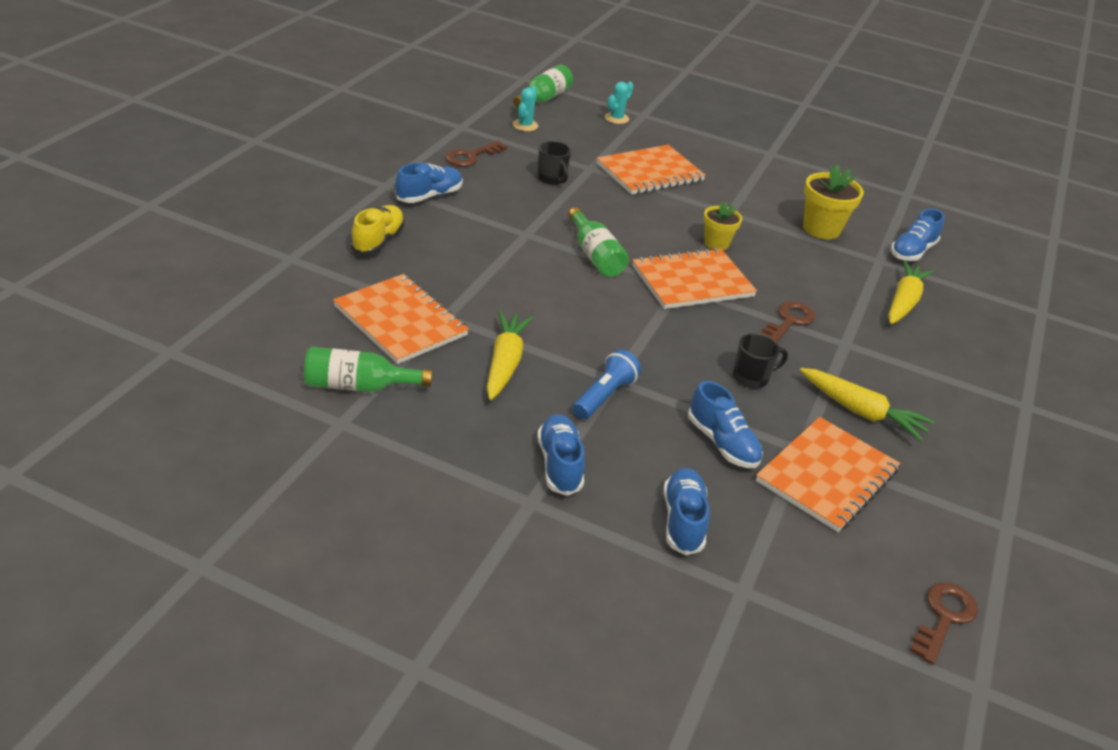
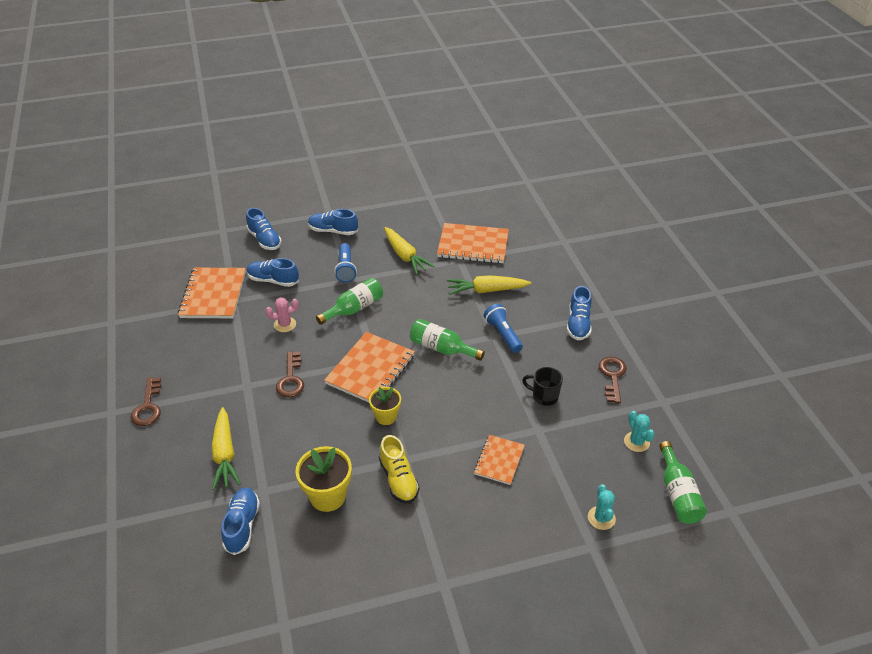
camera: 145 degrees right, 5 degrees up
green bottle [304,347,432,392] -> green bottle moved to [316,278,383,325]
yellow shoe [350,205,405,254] -> yellow shoe moved to [379,435,420,504]
blue shoe [537,414,585,496] -> blue shoe turned 150 degrees clockwise [308,209,358,235]
orange notebook [597,145,706,195] -> orange notebook [474,435,525,485], size x0.59
black mug [733,333,788,389] -> pink cactus [265,297,299,332]
yellow carrot [800,368,934,441] -> yellow carrot moved to [447,275,531,295]
brown key [910,582,978,665] -> brown key moved to [131,377,161,426]
none -> blue flashlight [484,304,523,353]

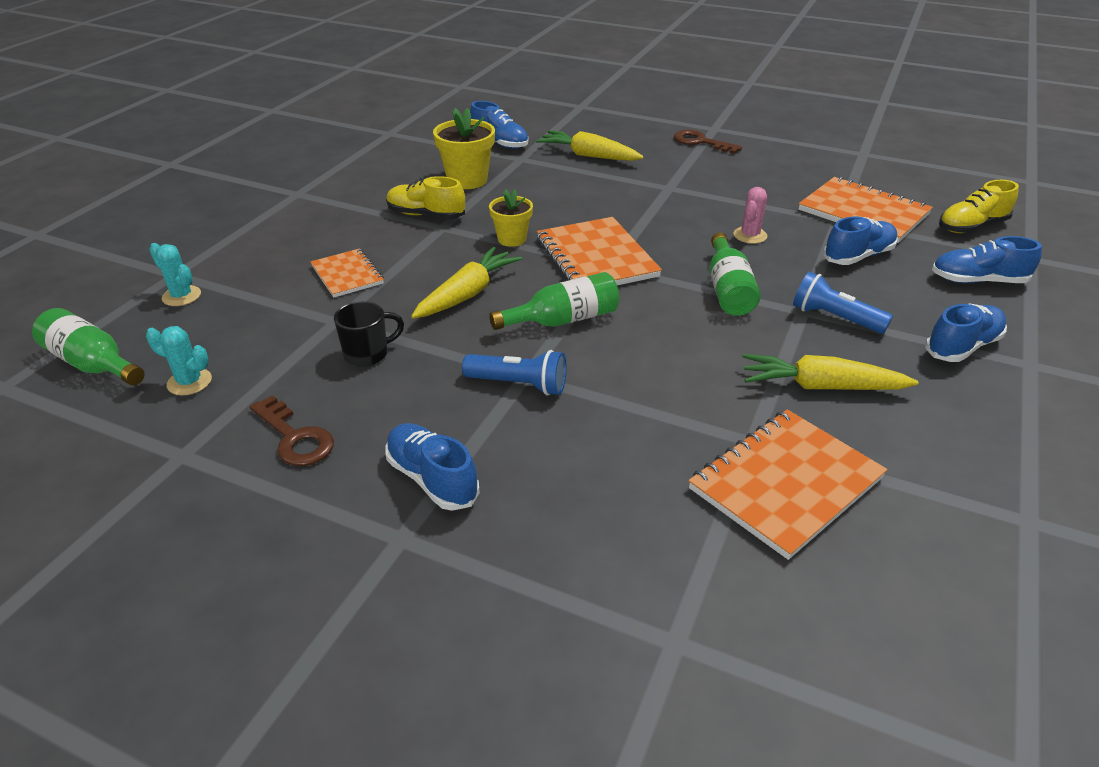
camera: 130 degrees right, 5 degrees down
brown key [276,351,304,397] -> none
yellow carrot [447,275,531,295] -> yellow carrot moved to [411,247,522,319]
none -> yellow shoe [939,180,1019,233]

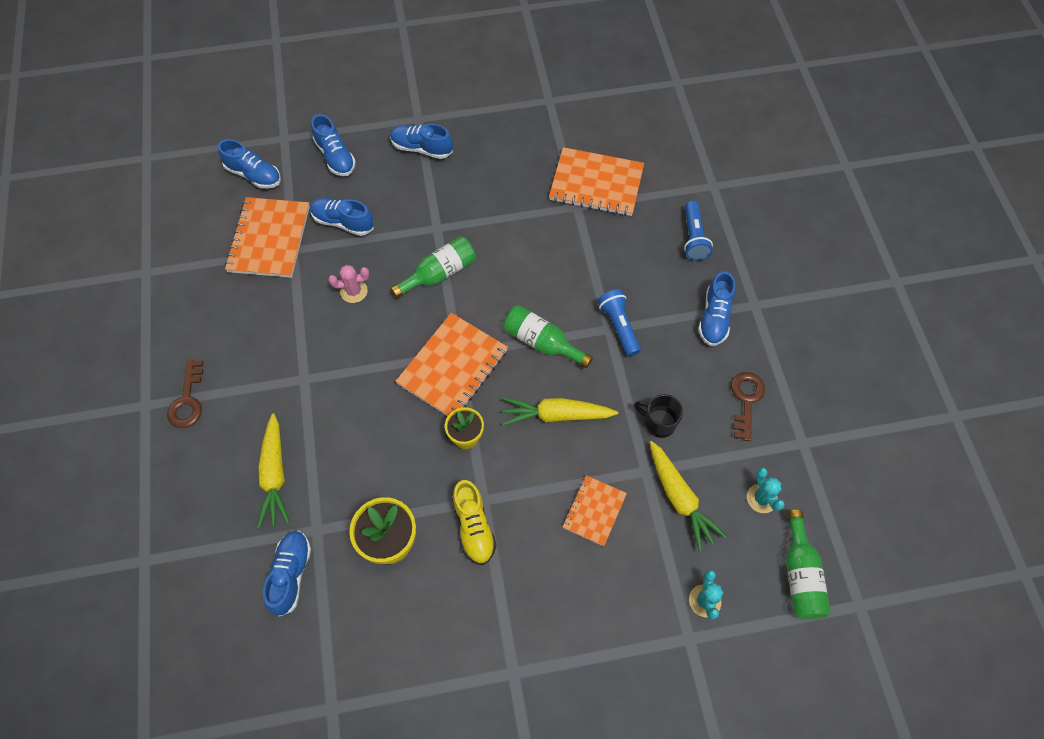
camera: 125 degrees left, 25 degrees up
yellow carrot [742,354,919,390] -> yellow carrot moved to [650,441,727,552]
blue flashlight [793,271,893,334] -> blue flashlight moved to [684,201,713,261]
yellow shoe [939,180,1019,233] -> blue shoe [218,139,281,189]

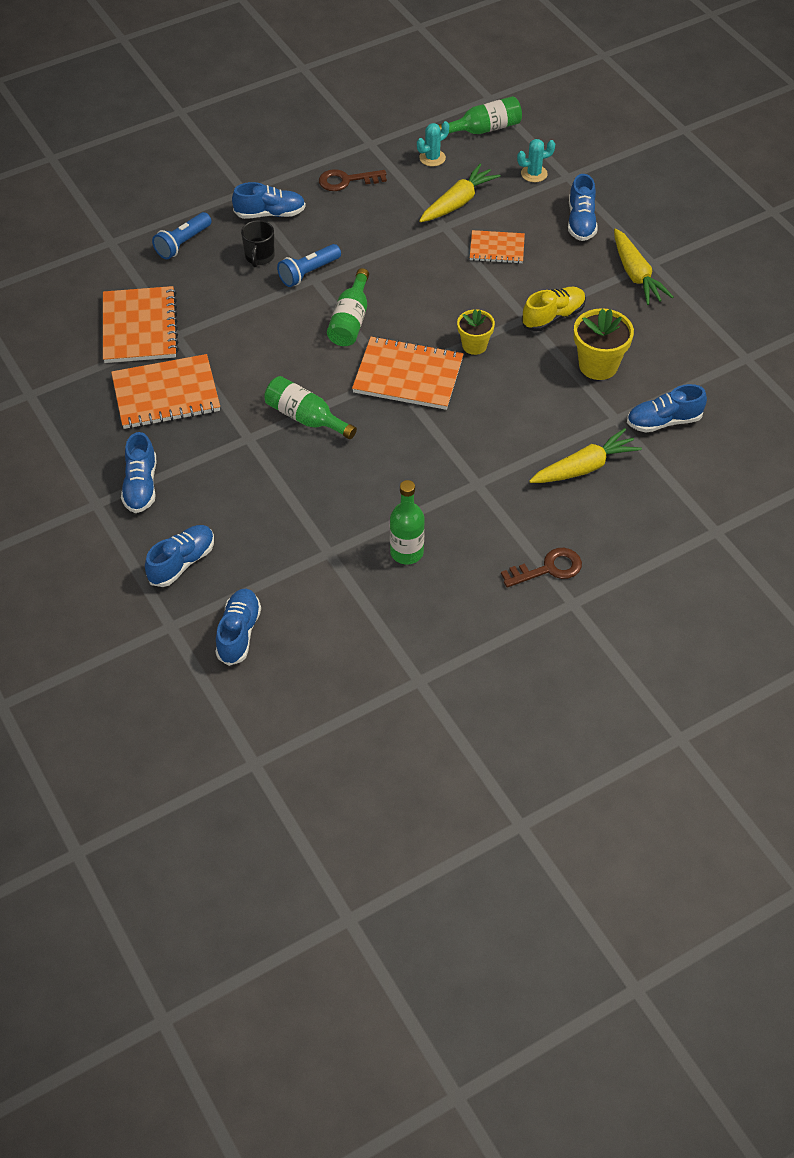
camera: 110 degrees left, 10 degrees down
orange notebook [225,197,310,278] -> orange notebook moved to [111,354,220,429]
blue shoe [310,198,374,236] -> blue shoe moved to [568,174,598,241]
pink cactus [328,265,369,303] -> none
yellow carrot [503,398,618,426] -> yellow carrot moved to [614,228,674,305]
black mug [634,394,683,438] -> black mug moved to [241,220,274,267]
blue flashlight [684,201,713,261] -> blue flashlight turned 150 degrees clockwise [152,212,212,259]
none -> green bottle [390,480,425,564]

